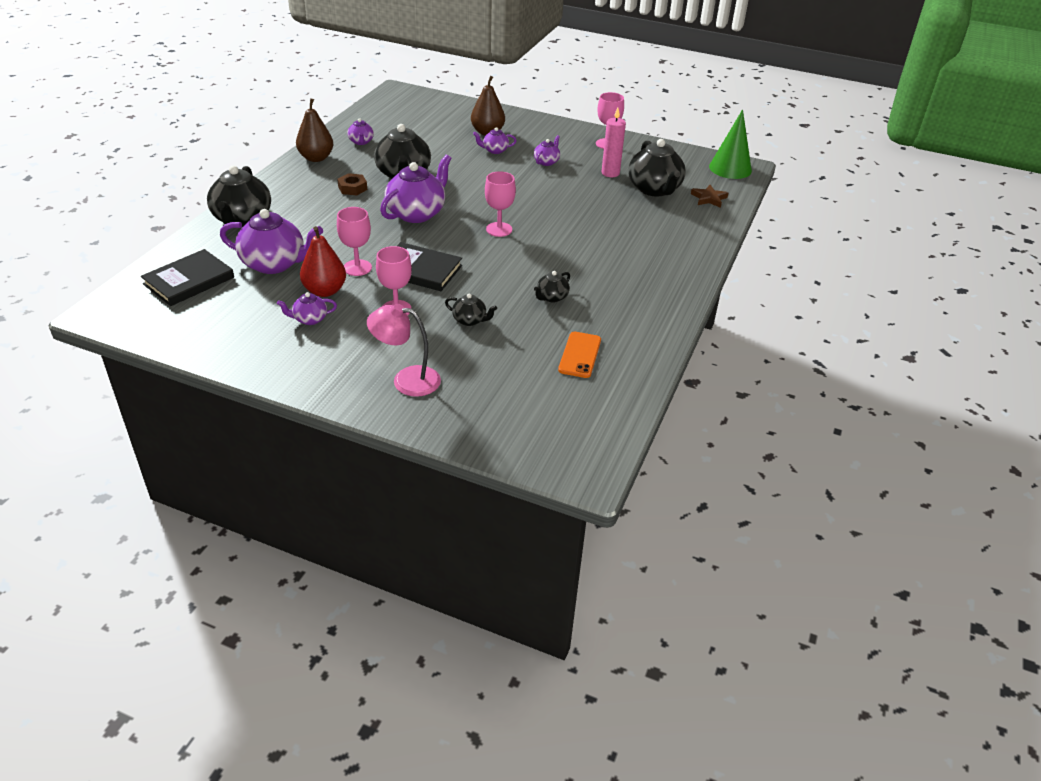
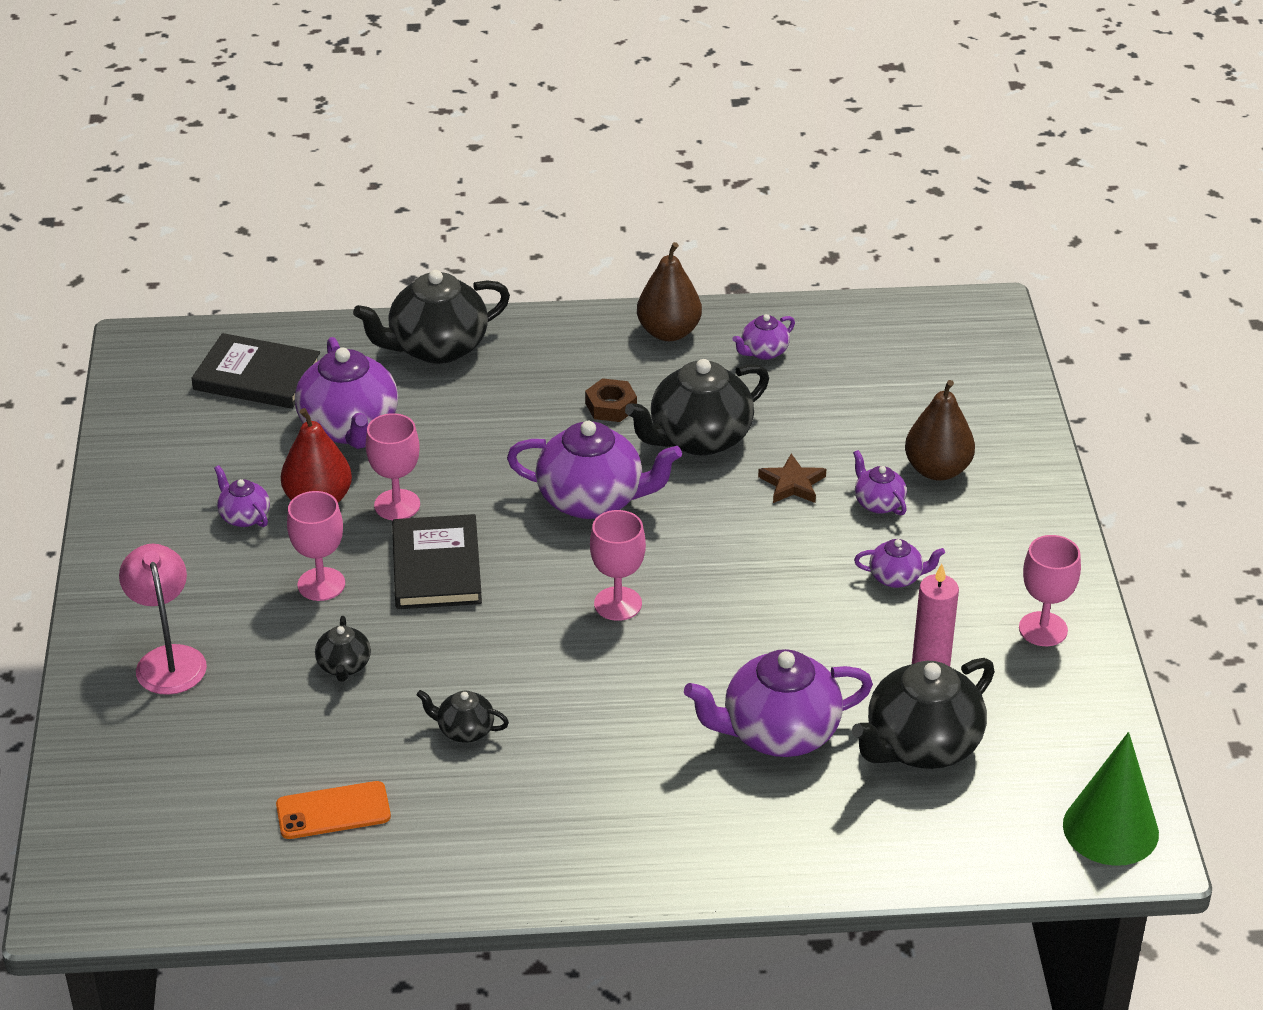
camera: 65 degrees right, 0 degrees up
brown star [691,185,728,208] -> brown star moved to [758,454,826,503]
none -> purple teapot [684,649,873,757]

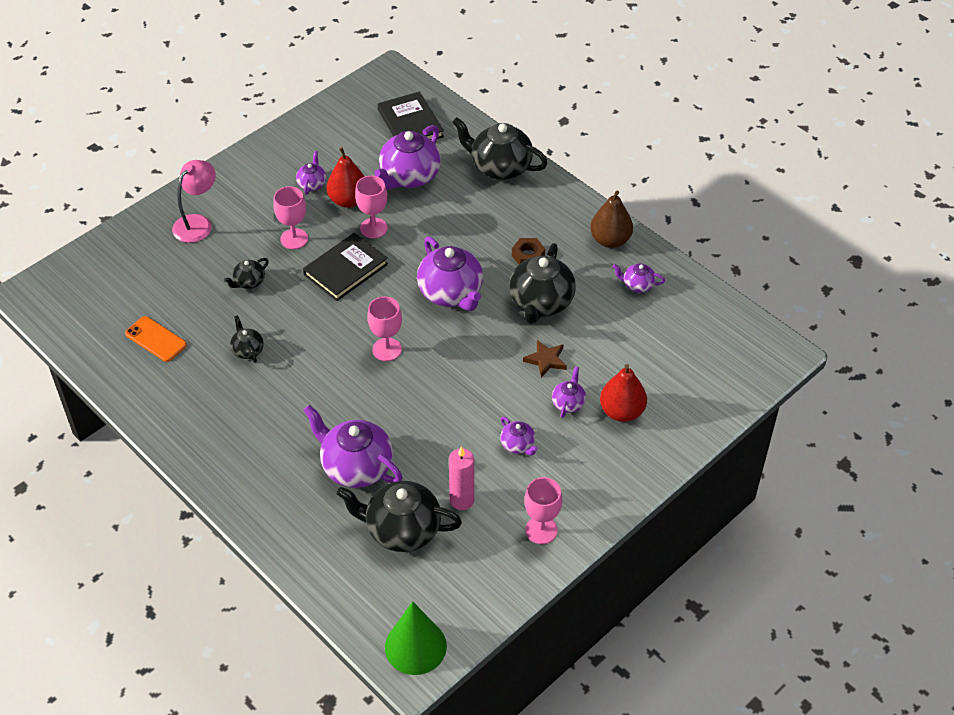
camera: 50 degrees right, 10 degrees up
black teapot [625,359,769,456] -> black teapot turned 90 degrees counterclockwise [509,243,576,324]
brown pear [905,380,975,481] -> red pear [600,364,647,422]

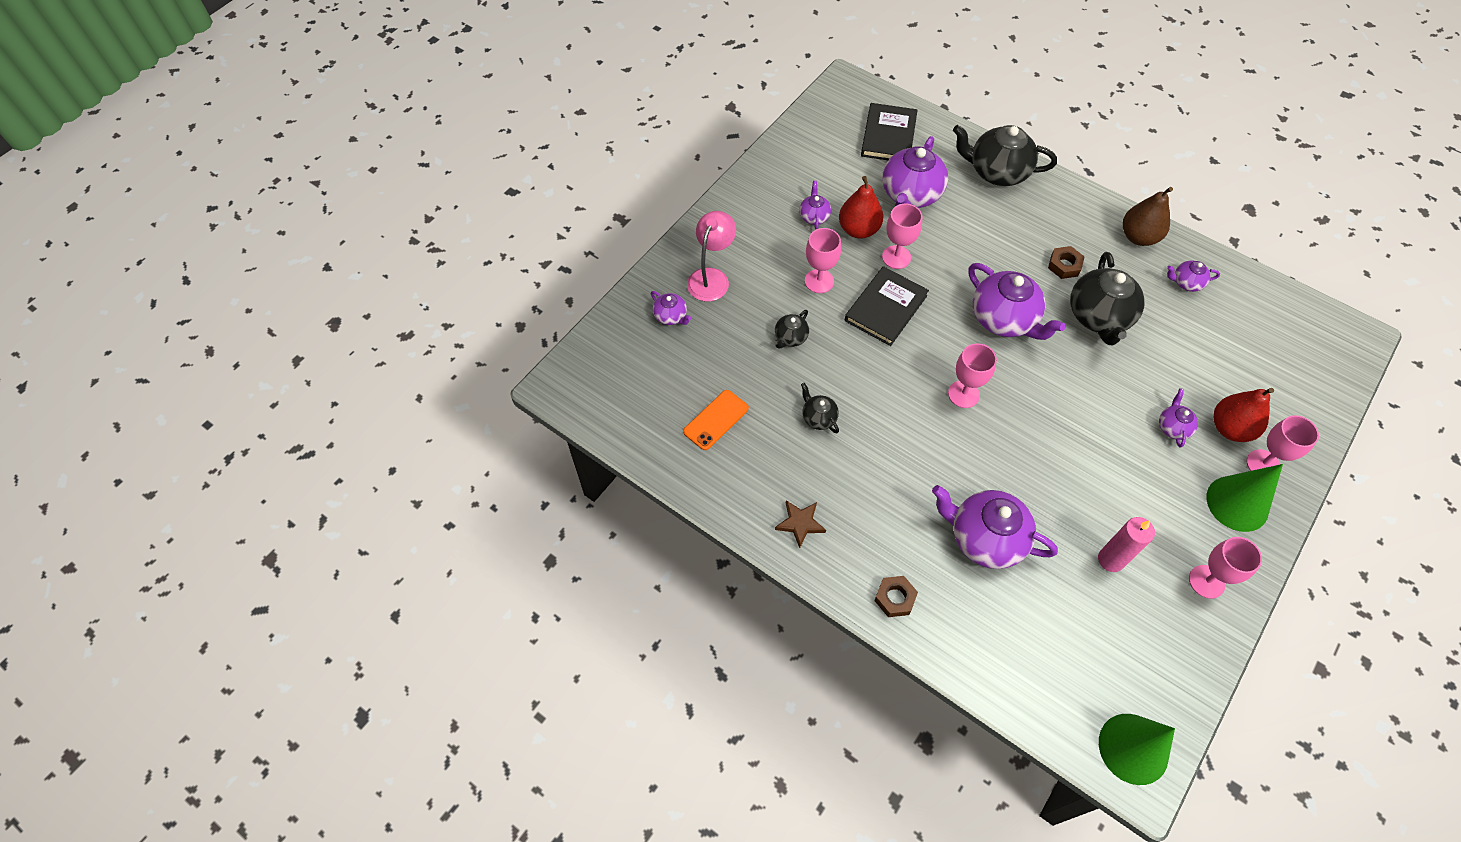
camera: 10 degrees left, 10 degrees up
orange phone [125,316,187,362] -> orange phone turned 75 degrees counterclockwise [683,390,749,450]
black teapot [337,481,462,552] -> none
black book [378,91,444,139] -> black book turned 45 degrees clockwise [861,103,918,160]
purple teapot [500,417,538,455] -> purple teapot moved to [651,291,691,325]
brown star [523,340,567,378] -> brown star moved to [775,500,826,548]
none -> brown nut [874,576,918,617]
none -> green cone [1206,464,1283,532]
none -> pink goblet [1246,415,1319,471]

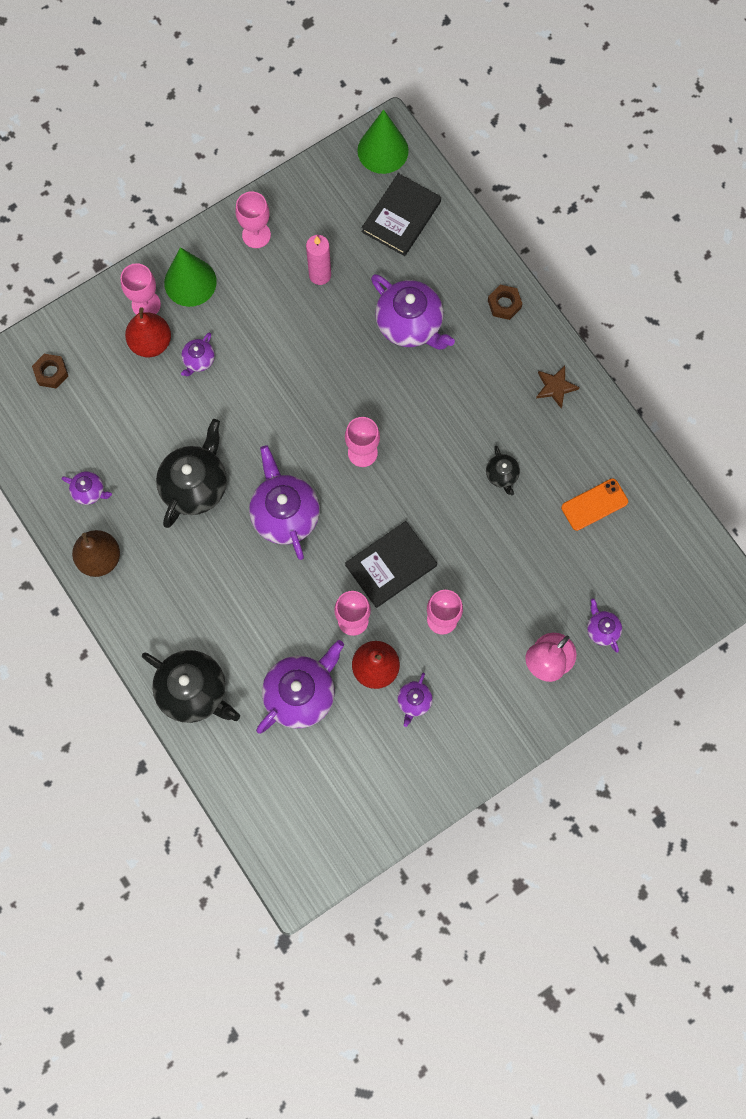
camera: 160 degrees left, 15 degrees up
black teapot [774,310,809,349] -> none
black book [861,103,918,160] -> black book moved to [362,173,441,256]
brown nut [1048,246,1084,279] -> brown nut moved to [32,354,68,389]

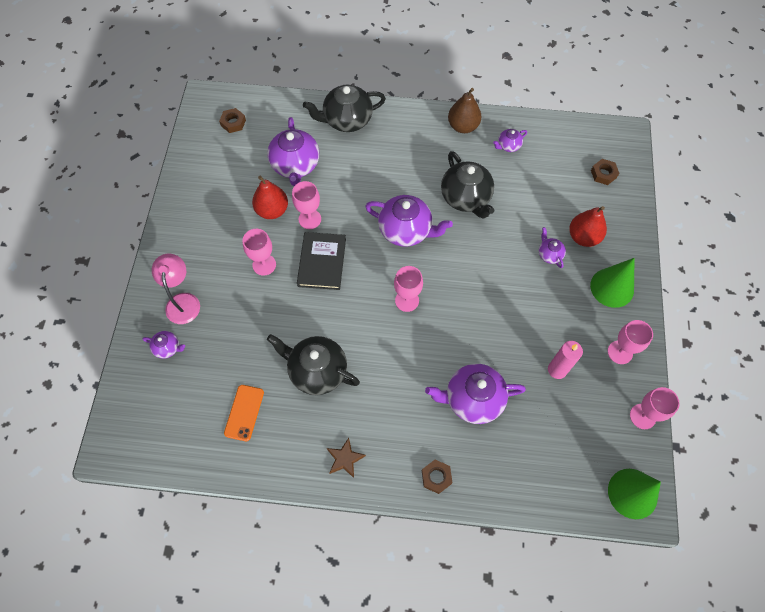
camera: 130 degrees right, 10 degrees down
pink goblet [120,263,161,315] -> pink goblet moved to [630,387,679,429]
black book [362,173,441,256] -> none
purple teapot [397,672,433,727] -> none
black teapot [486,446,520,495] -> black teapot [267,334,360,395], size x2.05
none -> brown nut [219,108,246,133]

